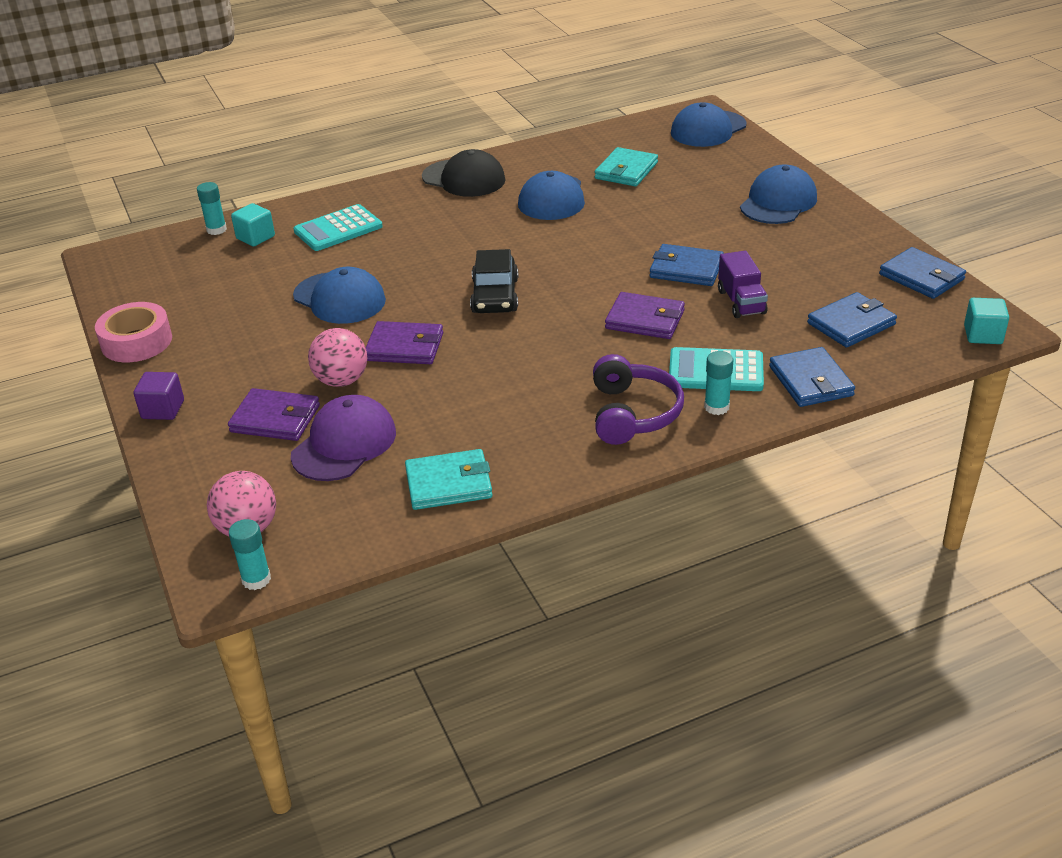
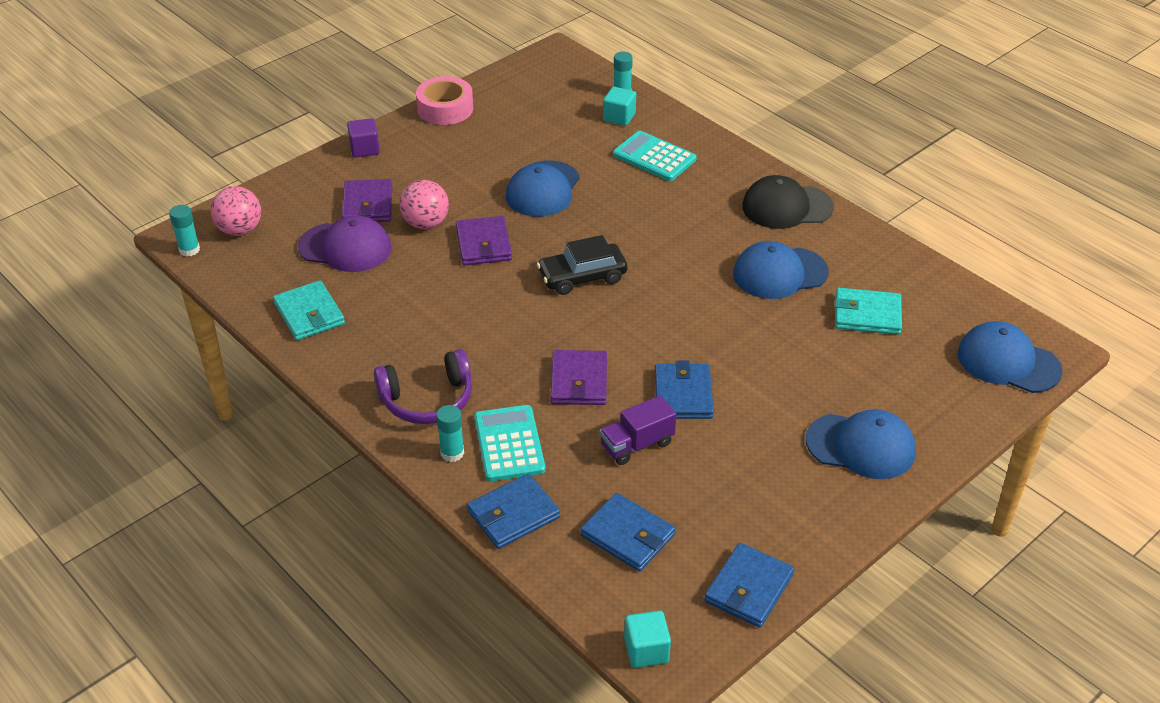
camera: 70 degrees right, 5 degrees up
black cap [422,149,505,197] -> black cap turned 75 degrees clockwise [742,175,834,229]

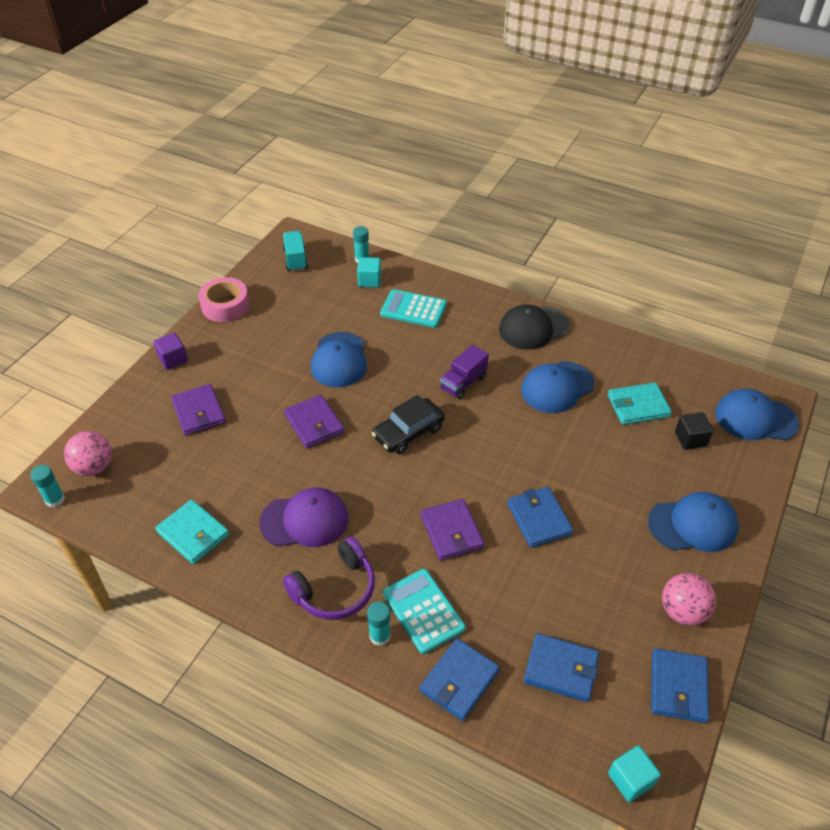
camera: 20 degrees left, 5 degrees up
purple cap [298,216,392,272] -> purple cap moved to [259,487,349,547]
pink ball [400,180,449,229] -> pink ball moved to [662,573,716,626]
purple truck [599,395,676,465] -> purple truck moved to [440,345,489,399]
none -> turquoise truck [283,231,308,271]
none -> black cube [675,412,713,450]

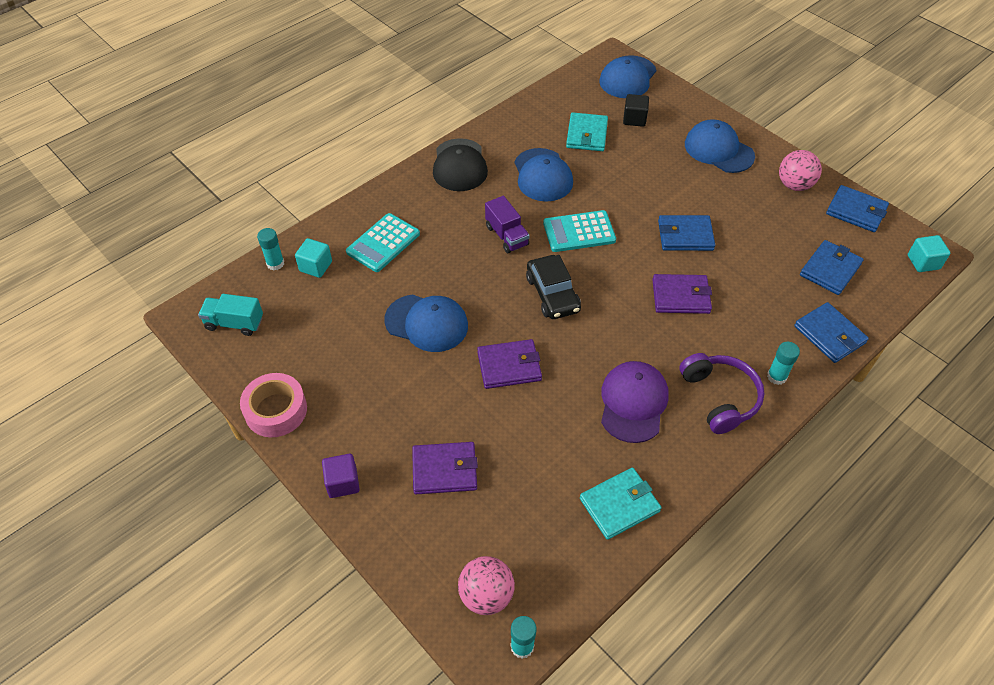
camera: 70 degrees left, 5 degrees up
turquoise calculator [383,569,466,654] -> turquoise calculator moved to [543,210,616,252]
blue cap [648,492,739,552] -> blue cap turned 60 degrees counterclockwise [685,119,755,173]

